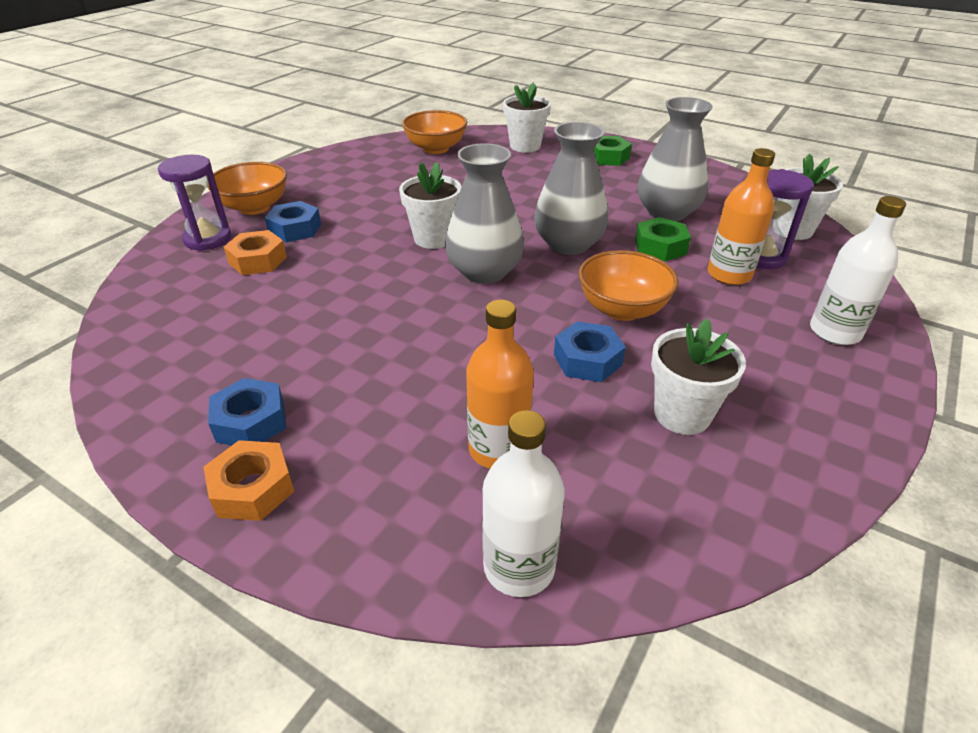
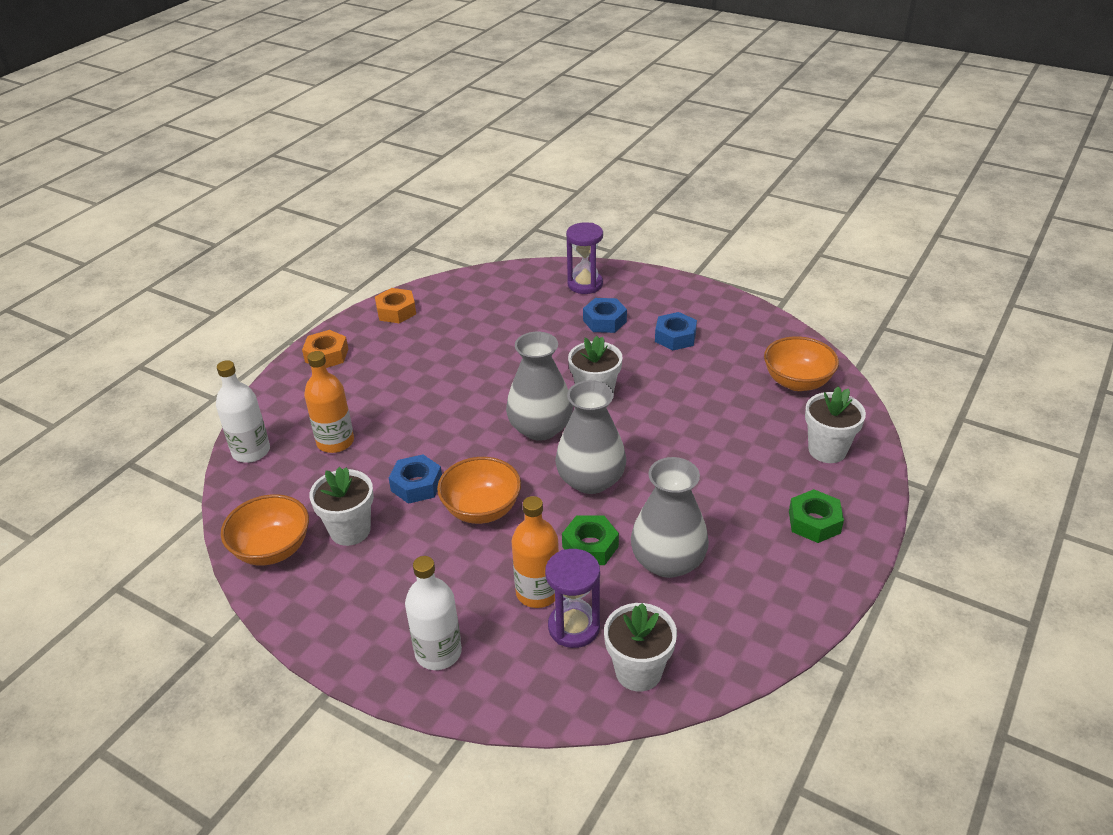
camera: 90 degrees right, 0 degrees up
orange bowl [207,162,287,215] -> orange bowl moved to [221,494,309,566]
blue nut [208,378,286,446] -> blue nut moved to [655,312,697,350]
orange nut [224,230,287,275] -> orange nut moved to [375,288,416,323]

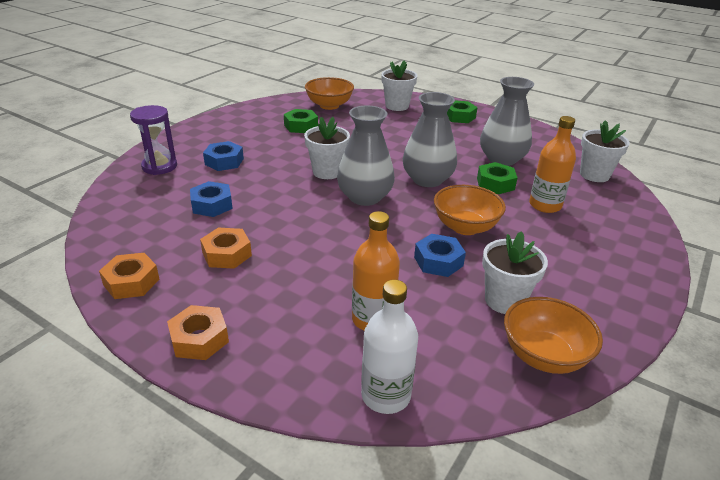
camera: 90 degrees left, 5 degrees down
white bottle [405,556,462,670] -> none
purple hourglass [545,549,600,648] -> none
blue nut [655,312,697,350] -> blue nut moved to [190,181,233,217]
none -> orange nut [200,228,252,269]
none -> green nut [284,109,318,133]

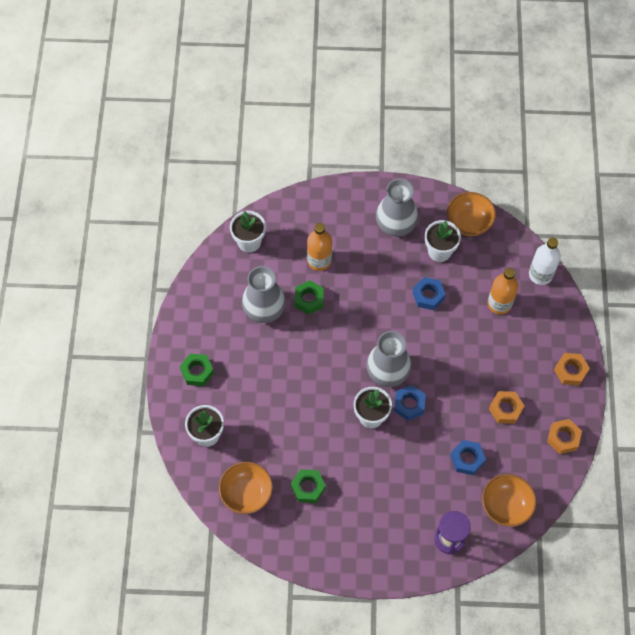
camera: 120 degrees left, 30 degrees up
blue nut [203,141,244,171] -> blue nut moved to [394,385,426,421]
grey vase [403,92,457,187] -> grey vase moved to [376,179,418,237]
orange bowl [434,185,506,235] -> orange bowl moved to [482,474,536,527]

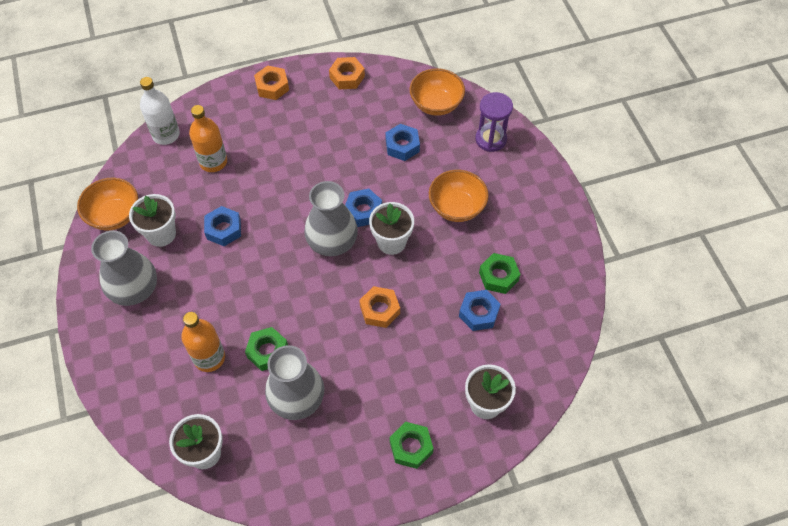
camera: 110 degrees left, 5 degrees down
orange bowl [219,462,273,514] -> orange bowl moved to [429,170,489,222]
orange nut [489,391,524,424] -> orange nut moved to [359,286,400,328]
none -> blue nut [459,290,501,331]

